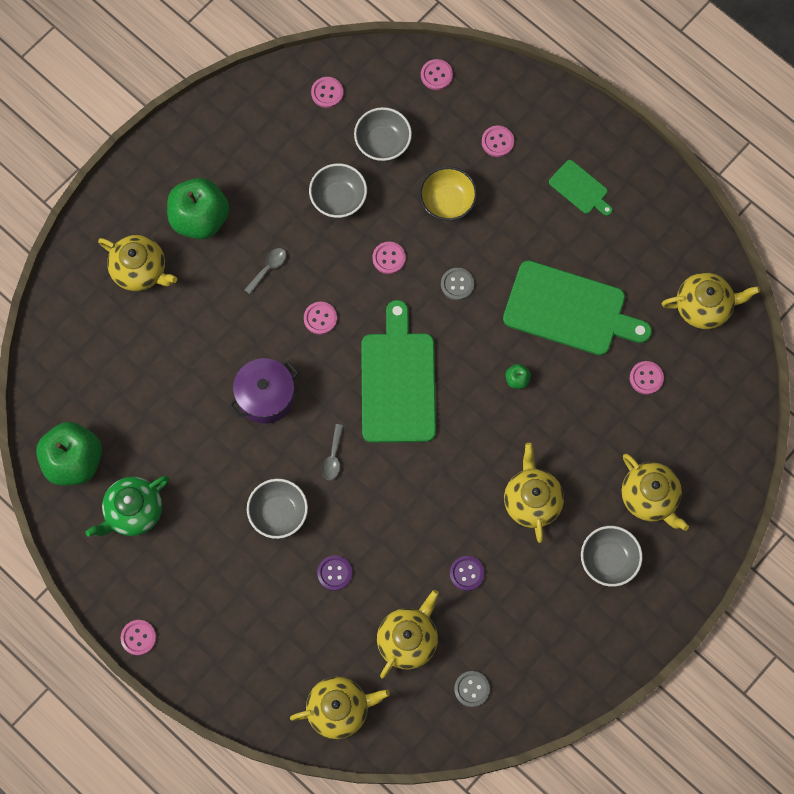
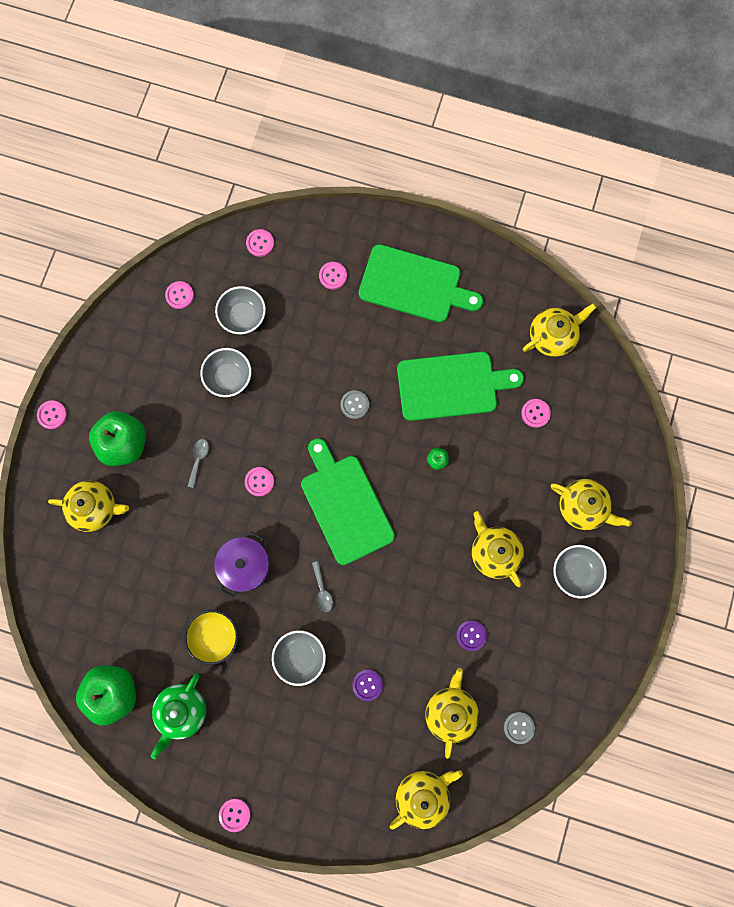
camera: 25 degrees left, 5 degrees up
pink button [372,242,406,274] -> pink button moved to [37,400,67,429]
yellow bowl [419,166,477,221] -> yellow bowl moved to [184,610,238,665]
green cutting board [549,160,613,216] -> green cutting board [359,244,483,322], size x2.05

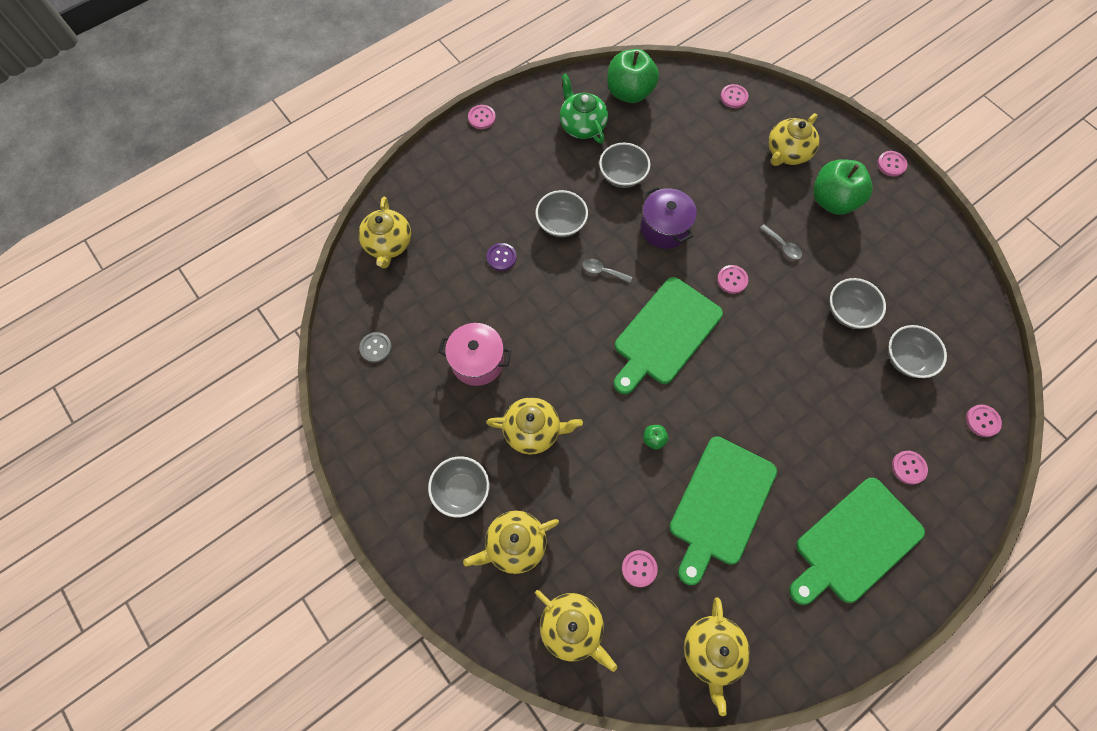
camera: 125 degrees right, 10 degrees down
pink button [165,281,194,309] -> pink button moved to [720,84,748,108]
yellow bowl [184,610,238,665] -> grey bowl [599,143,650,188]
green cutting board [301,438,395,565] -> green cutting board turned 120 degrees clockwise [614,277,723,394]
grey button [341,390,369,419] -> none
yellow teapot [425,668,479,759] -> yellow teapot moved to [535,590,617,672]
purple button [456,620,487,651] -> pink pot [438,323,512,386]

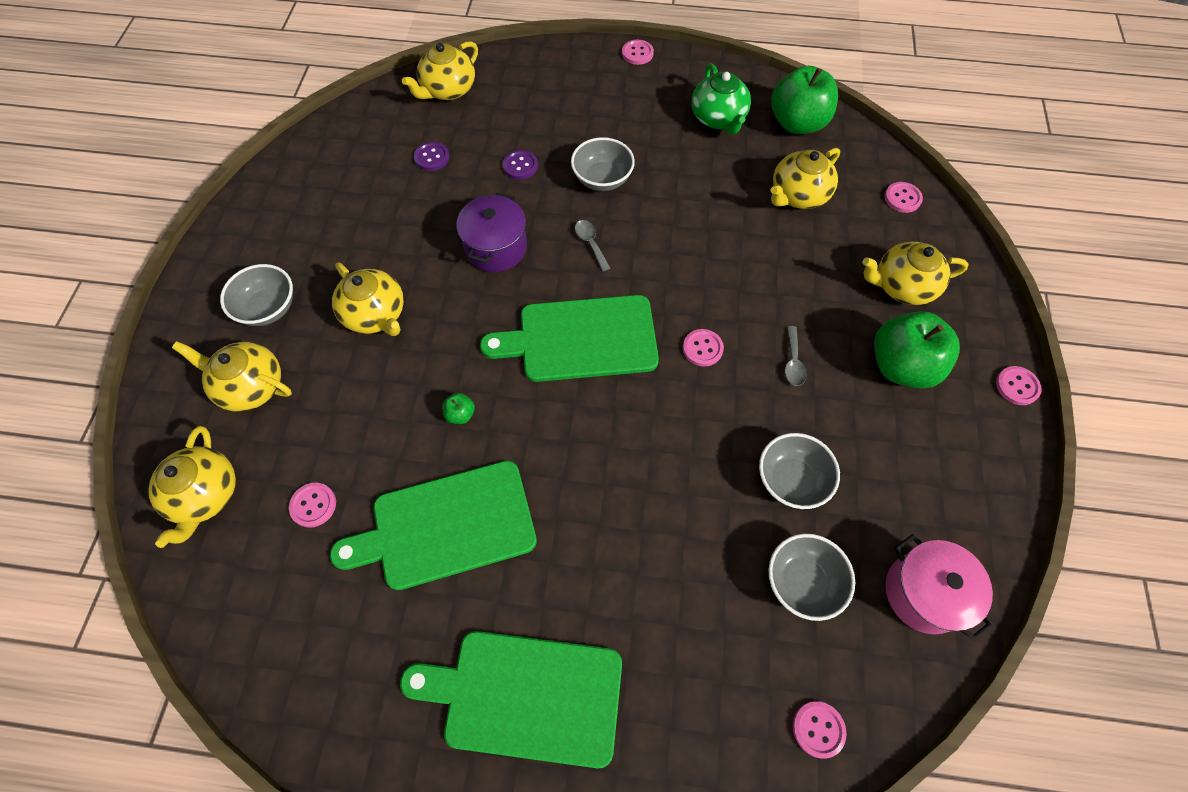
camera: 45 degrees right, 5 degrees down
grey button [359,332,392,363] -> none
pink pot [438,323,512,386] -> pink pot moved to [885,534,993,641]
green teapot [560,73,608,144] -> green teapot turned 150 degrees clockwise [692,63,751,134]
grey bowl [599,143,650,188] -> none
purple pot [641,187,697,249] -> purple pot moved to [456,193,527,272]
yellow teapot [684,597,750,716] -> yellow teapot moved to [771,148,840,209]
pink button [892,451,928,484] -> none
none -> purple button [414,142,449,171]

